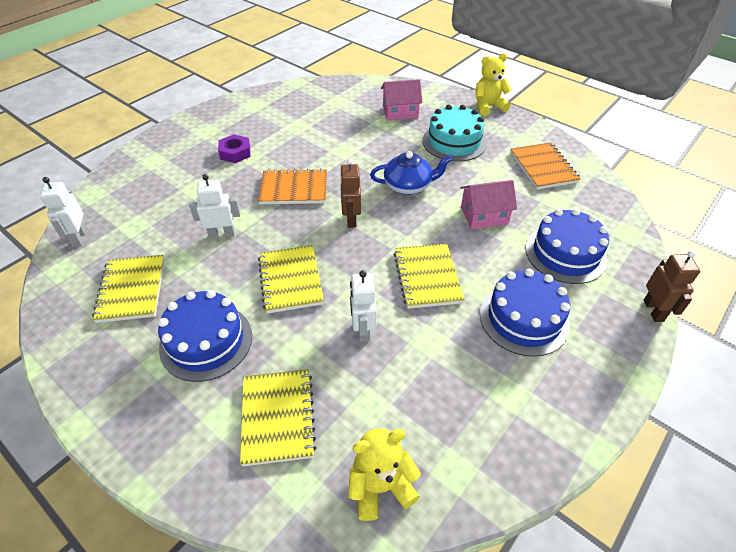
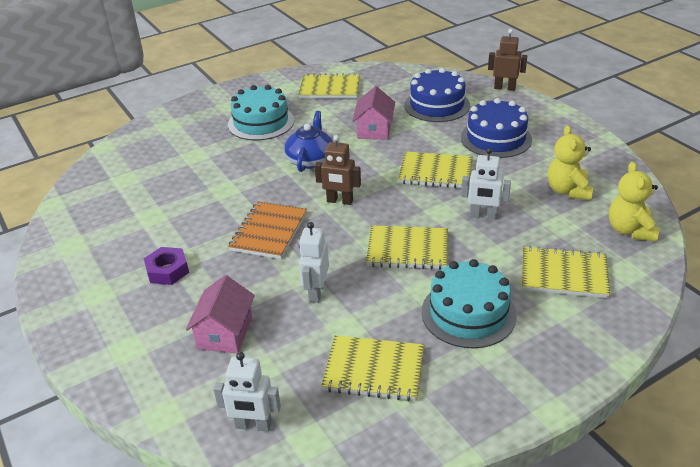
camera: 70 degrees left, 10 degrees down
blue cake [158,290,252,382] -> turquoise cake [422,259,517,348]
pink house [381,79,423,121] -> pink house moved to [186,275,255,353]
yellow teddy bear [475,53,512,116] -> yellow teddy bear moved to [548,126,593,200]
orange notebook [510,142,581,190] -> yellow notebook [298,73,360,98]

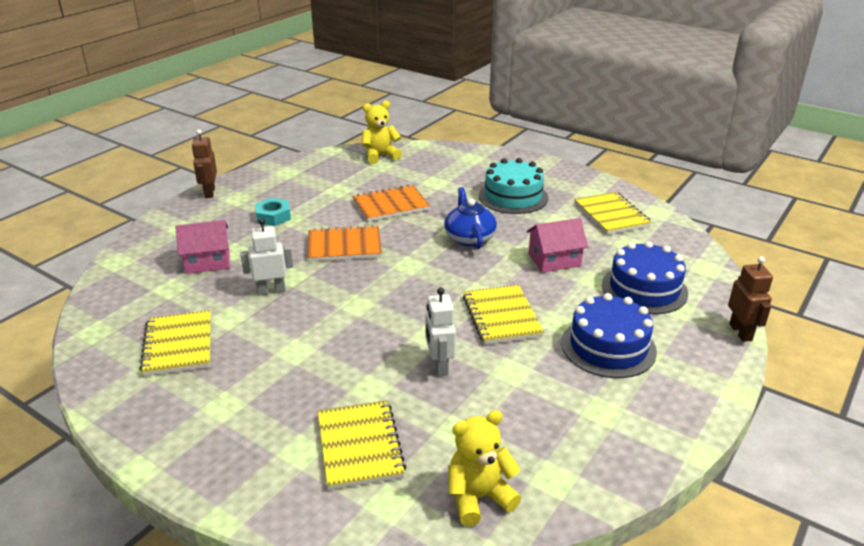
camera: 65 degrees right, 5 degrees down
purple nut [144,247,189,285] -> turquoise nut [255,198,291,226]
white robot [213,352,281,432] -> none
blue teapot [284,111,333,172] -> blue teapot turned 90 degrees counterclockwise [444,187,497,249]
brown robot [315,135,361,205] -> brown robot moved to [192,130,217,198]
yellow notebook [366,225,448,270] -> none
turquoise cake [422,259,517,348] -> none
yellow teddy bear [548,126,593,200] -> yellow teddy bear moved to [362,101,402,164]
none -> orange notebook [352,185,430,222]

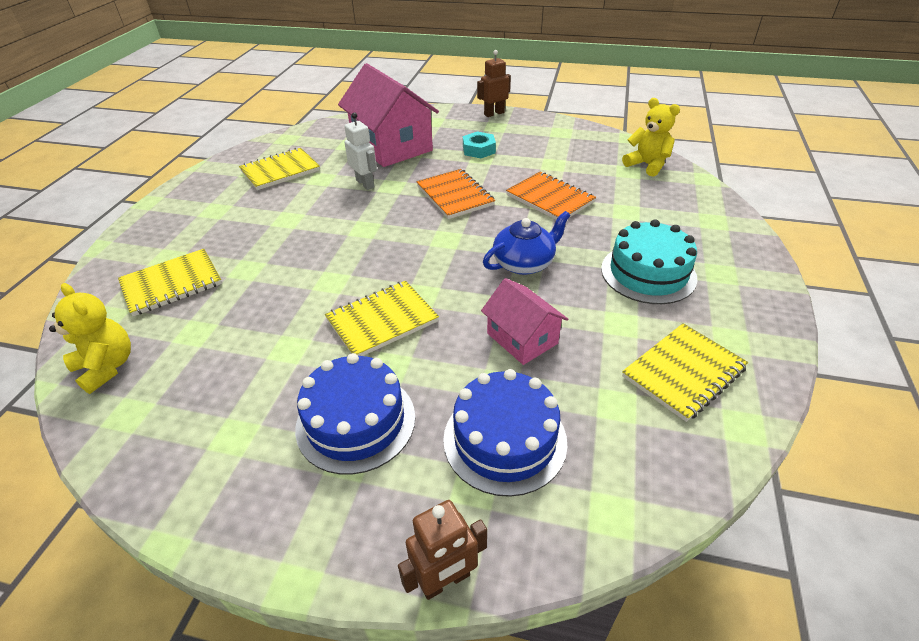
camera: 70 degrees right, 10 degrees up
pink house [175,220,230,274] -> pink house [338,63,439,167], size x1.86
white robot [425,288,456,376] -> none

